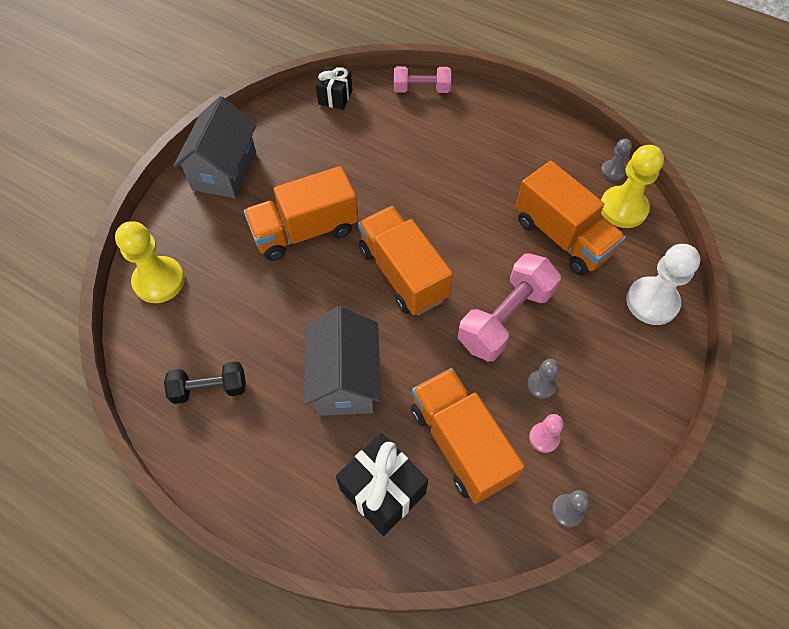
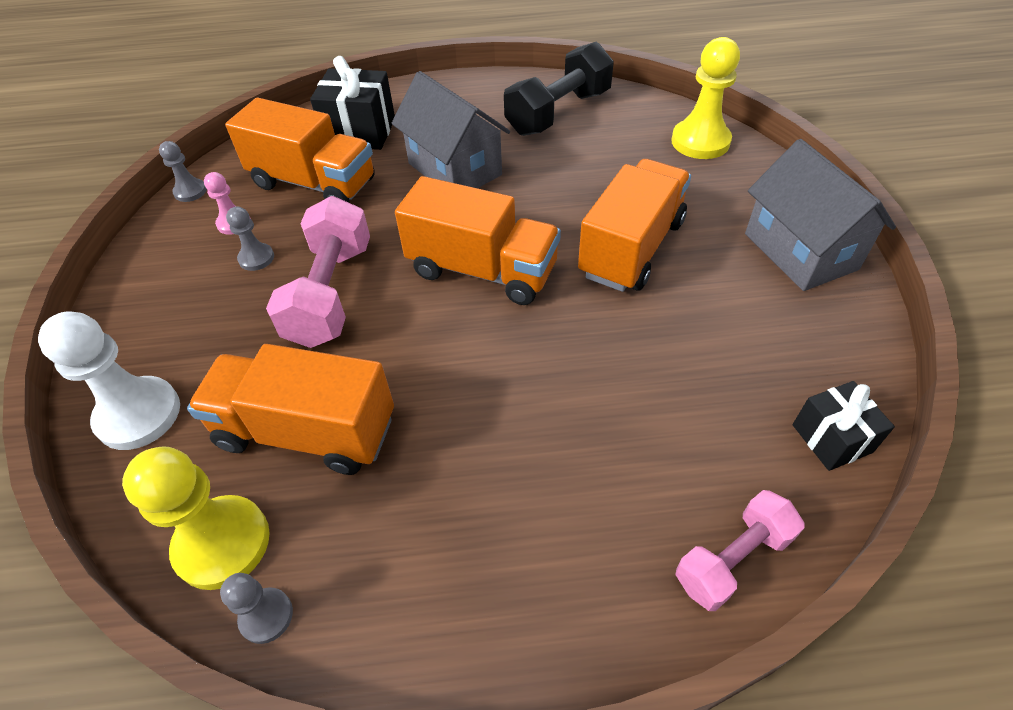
camera: 145 degrees right, 10 degrees down
black dumbbell [164,361,246,404] -> black dumbbell [504,42,614,136], size x1.62

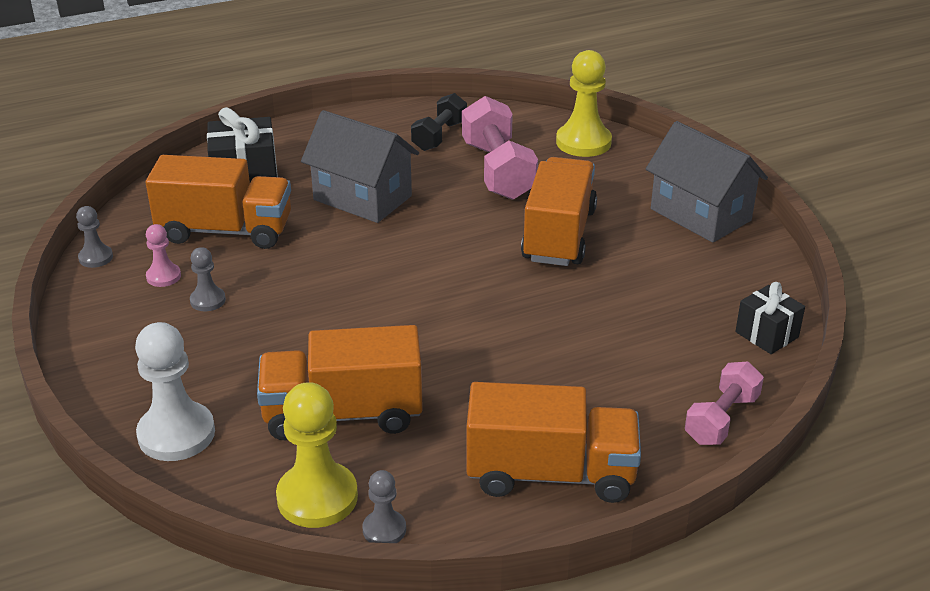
camera: 20 degrees left, 15 degrees down
pink dumbbell [266,196,370,348] -> pink dumbbell moved to [462,96,538,200]
orange truck [395,176,561,305] -> orange truck moved to [467,382,641,503]
black dumbbell [504,42,614,136] -> black dumbbell [411,93,467,151], size x0.62

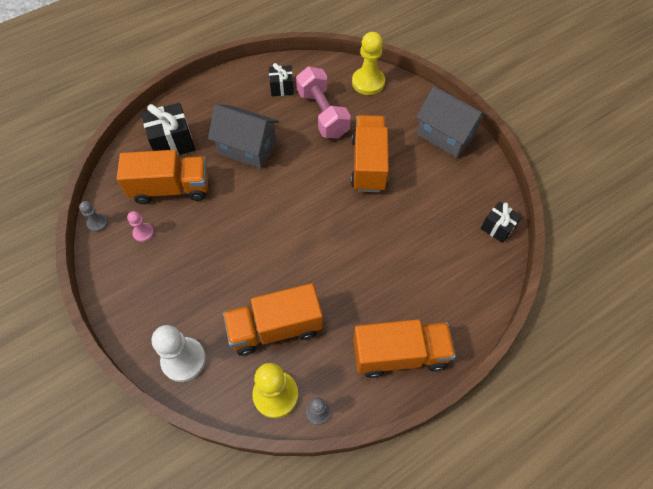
camera: 10 degrees left, 25 degrees up
grey pawn [190,247,226,311] -> none
black dumbbell [411,93,467,151] -> black gift [269,63,294,96]
pink dumbbell [685,362,764,445] -> none

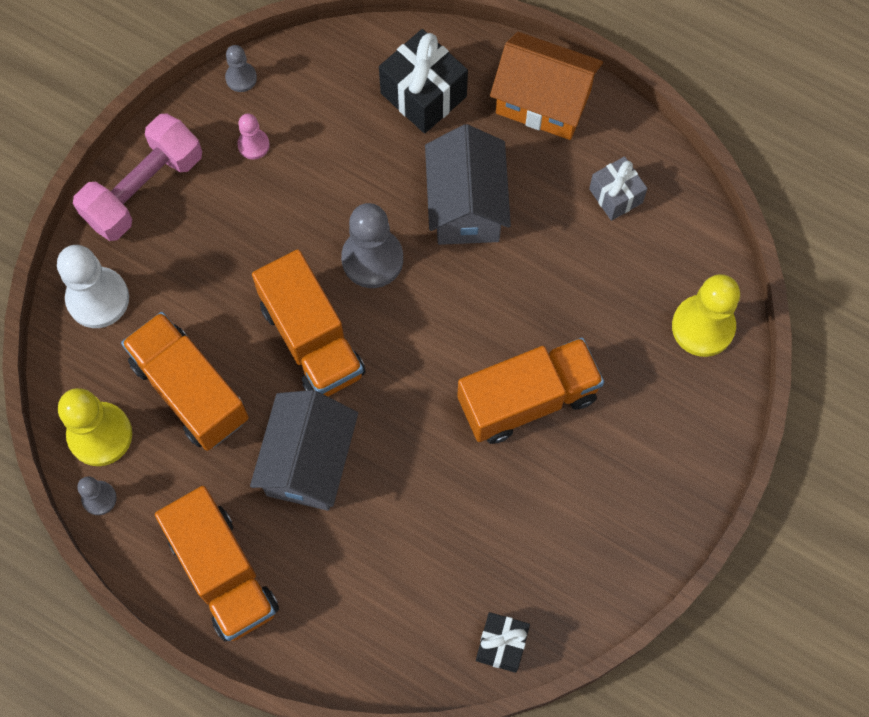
camera: 65 degrees right, 10 degrees up
orange truck [117,150,208,204] -> orange truck moved to [252,249,366,397]
black gift [269,63,294,96] -> grey gift [589,156,648,221]
pink dumbbell [296,67,351,139] -> pink dumbbell moved to [73,113,202,241]
grey house [416,86,488,158] -> grey house moved to [250,390,358,511]
none -> grey pawn [341,203,403,288]
none -> orange house [490,32,603,140]

